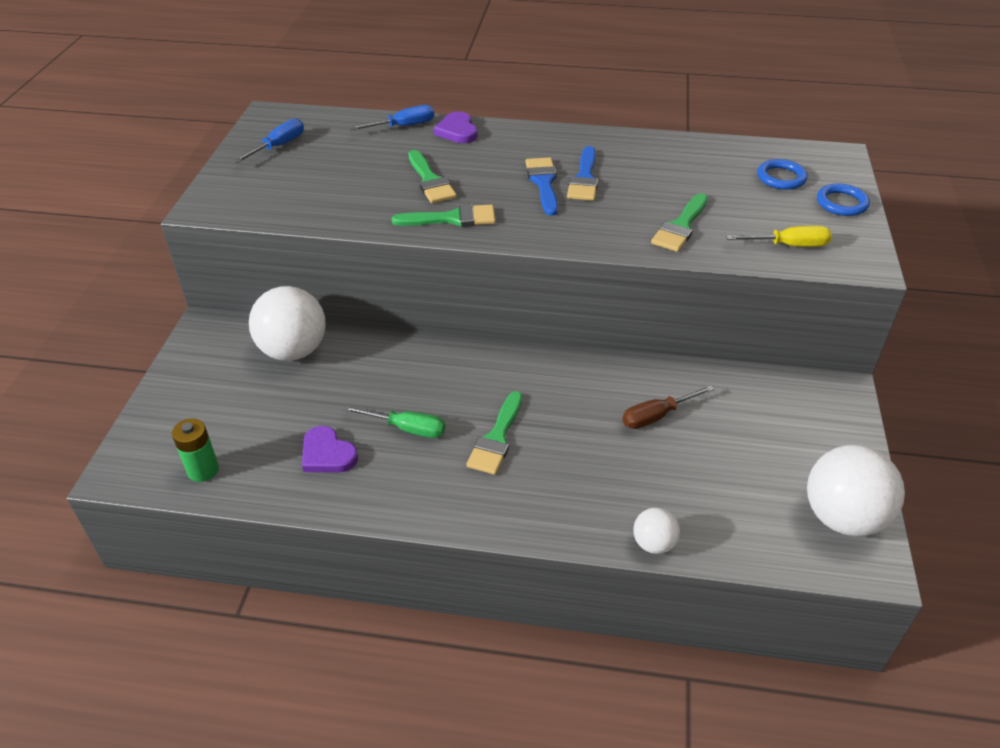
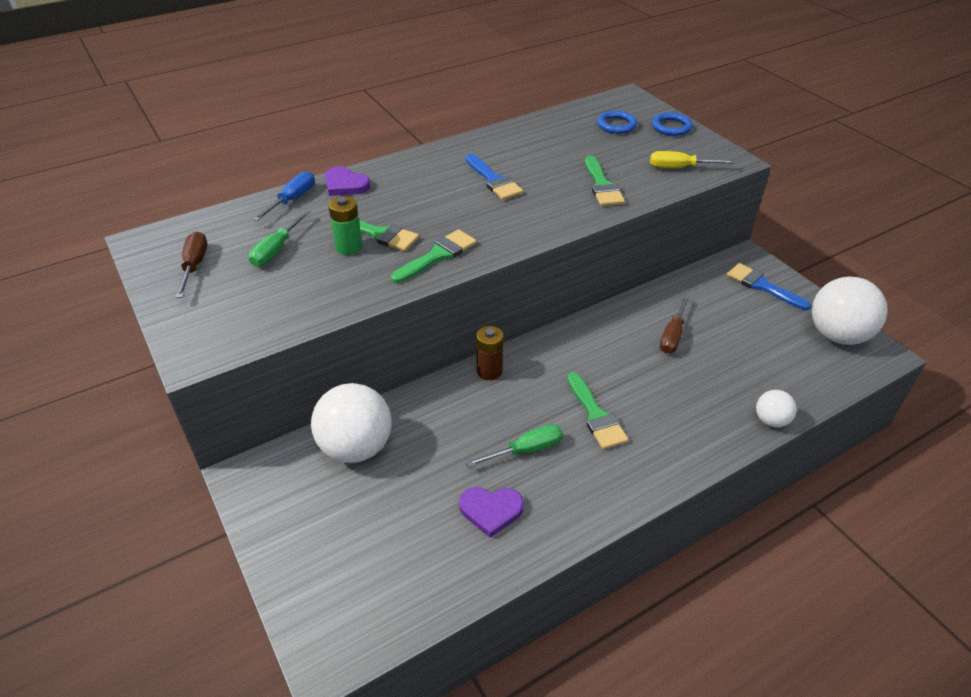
camera: 40 degrees left, 0 degrees up
green battery [172,418,219,482] -> green battery moved to [328,196,362,255]
blue screwdriver [234,118,304,163] -> brown screwdriver [176,232,207,298]
blue brush [526,157,558,216] -> blue brush moved to [727,263,811,310]
yellow screwdriver [726,226,832,247] -> yellow screwdriver turned 135 degrees counterclockwise [650,151,735,168]
none -> green screwdriver [249,210,310,267]
none -> brown battery [476,326,504,380]

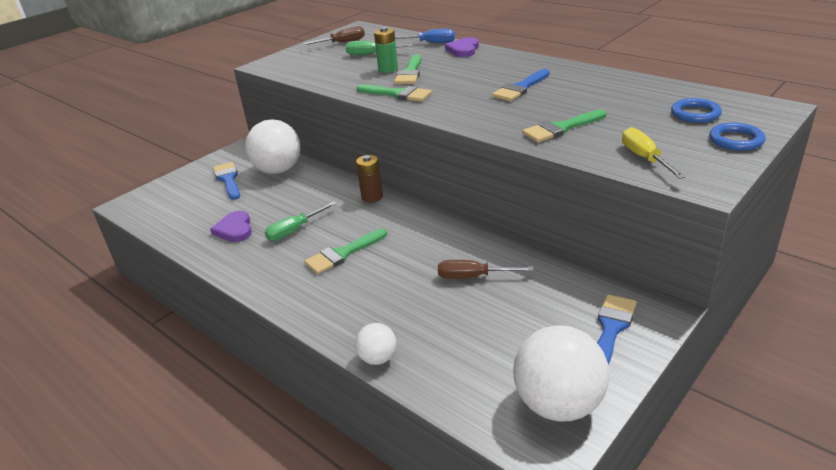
camera: 75 degrees right, 10 degrees down
green screwdriver [466,424,563,467] -> green screwdriver turned 90 degrees clockwise [265,201,337,241]
none -> blue brush [213,162,240,200]

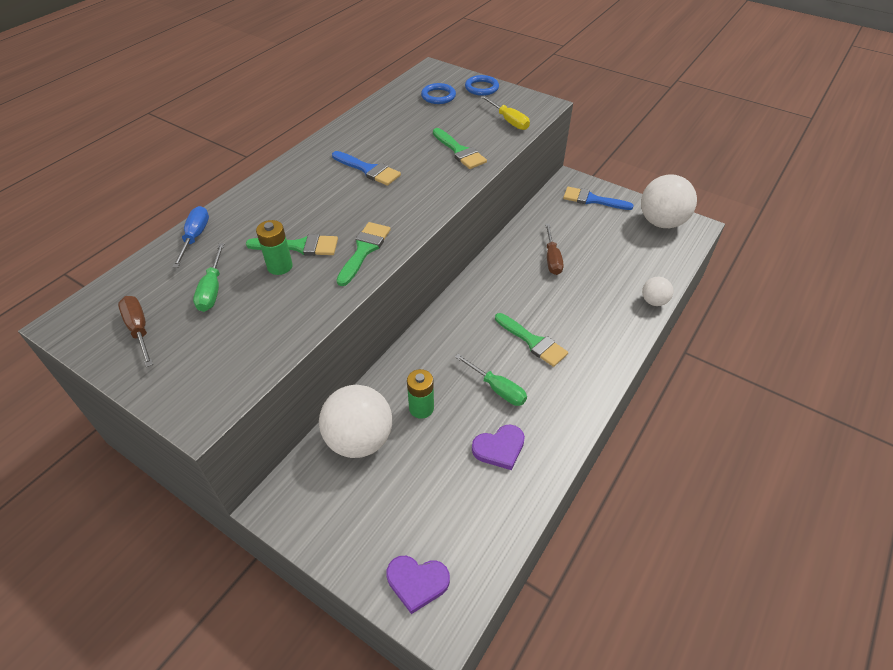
camera: 100 degrees left, 15 degrees up
blue brush [213,162,240,200] -> none
brown battery [356,155,383,202] -> none
purple heart [445,37,479,57] -> purple heart moved to [386,556,450,614]
yellow screwdriver [622,127,686,179] -> yellow screwdriver turned 105 degrees counterclockwise [481,96,530,130]
none -> green battery [407,369,434,419]

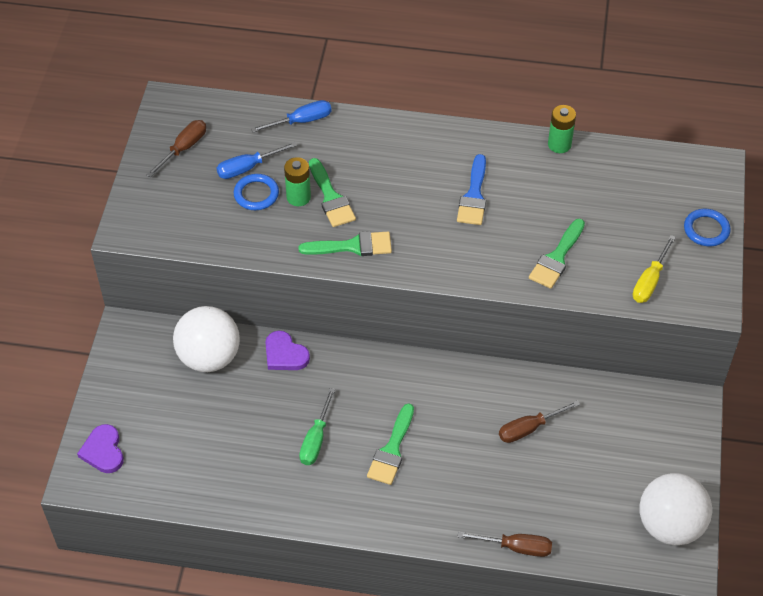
camera: 65 degrees right, 5 degrees up
green screwdriver [193,243,224,312] -> blue screwdriver [217,142,297,179]
green battery [407,369,434,419] -> green battery moved to [548,105,576,153]
blue ring [421,83,456,104] -> blue ring moved to [234,174,279,210]
purple heart [472,424,525,470] -> purple heart moved to [265,331,310,370]
blue brush [563,187,634,210] -> none
white ball [642,277,673,306] -> brown screwdriver [457,532,552,557]

